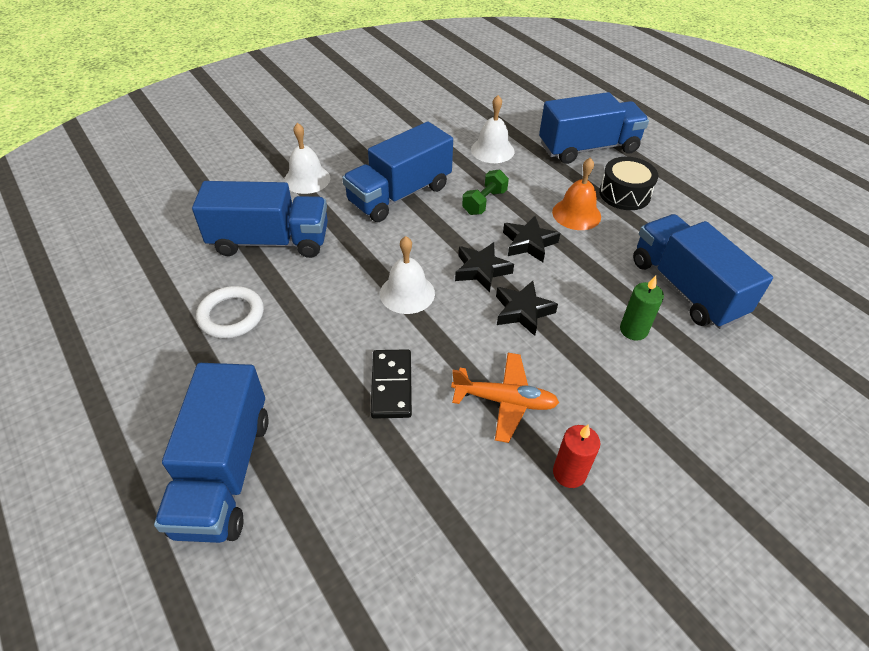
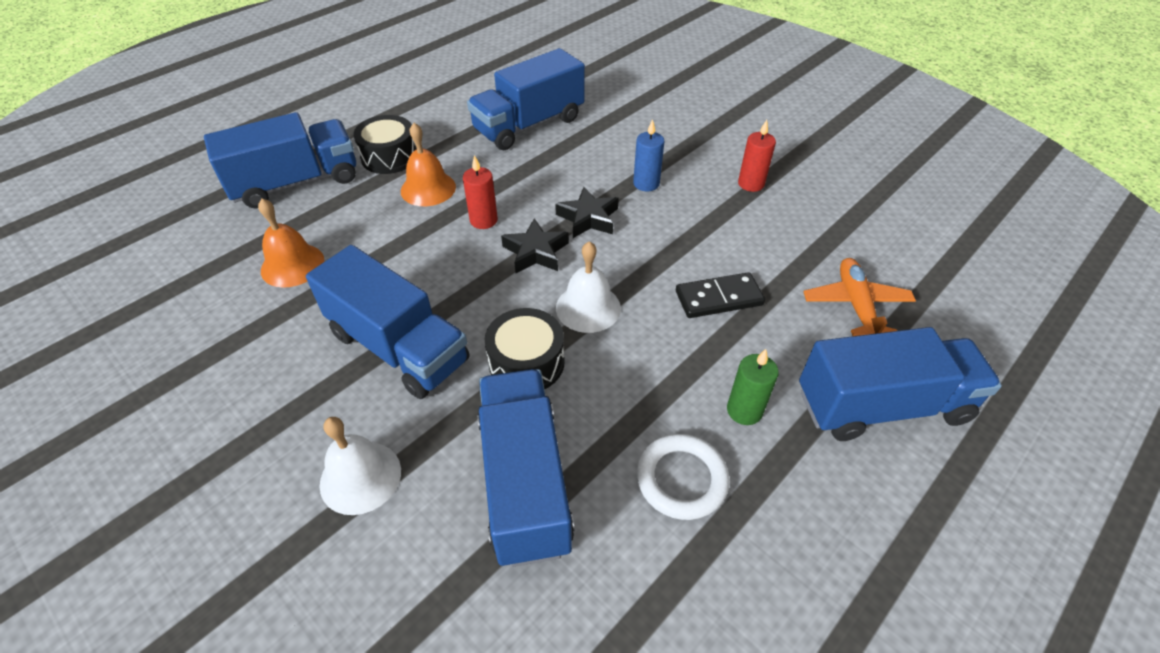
camera: 100 degrees left, 0 degrees up
orange plane [451,353,559,443] -> orange plane moved to [803,258,916,336]
green dumbbell [462,169,509,215] -> none
white bell [471,95,514,163] -> orange bell [258,198,324,288]
black star [503,216,560,262] -> red candle [463,155,498,229]
blue truck [539,92,649,164] -> blue truck turned 90 degrees clockwise [204,112,356,209]
green candle [620,276,664,341] -> green candle moved to [727,349,779,425]
none -> black drum [485,308,565,389]
none -> blue candle [633,119,665,191]

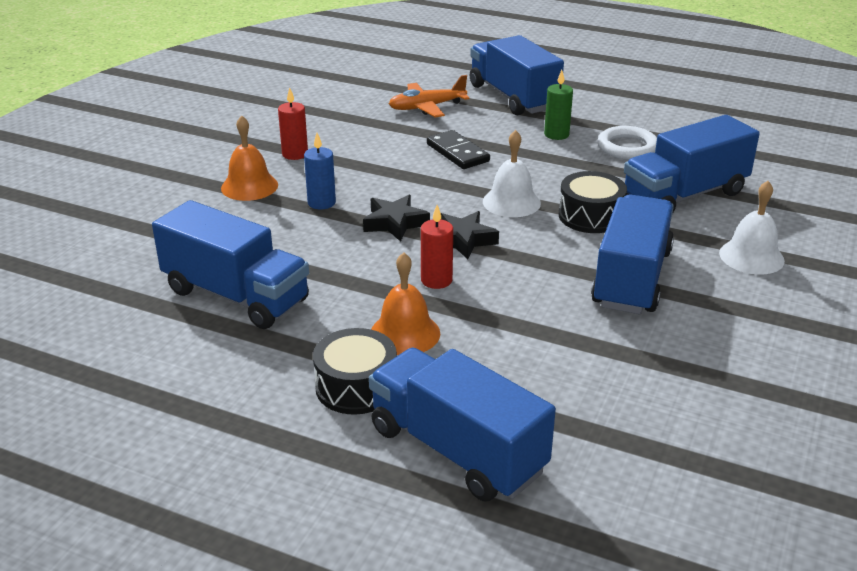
camera: 110 degrees left, 15 degrees down
orange bell [258,198,324,288] -> orange bell moved to [221,115,278,201]

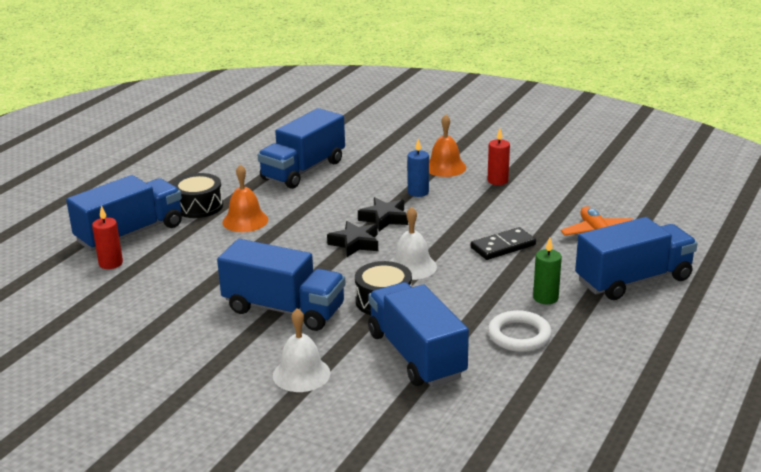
camera: 95 degrees right, 5 degrees down
red candle [421,205,453,289] -> red candle moved to [92,206,123,269]

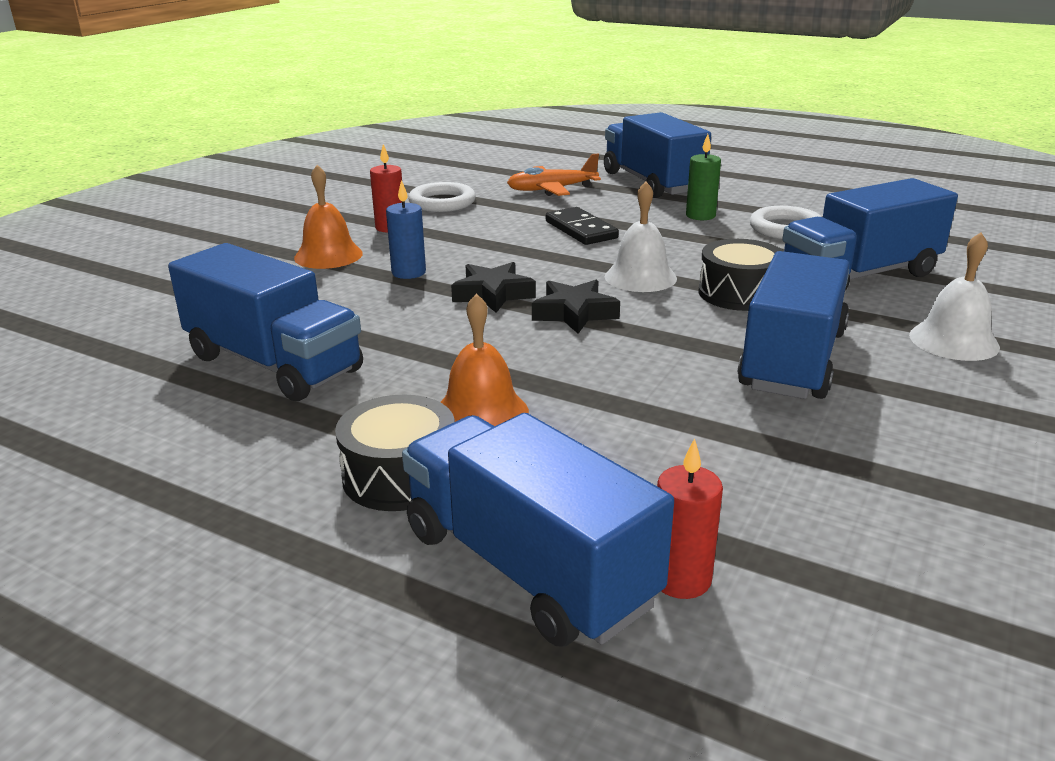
camera: 90 degrees left, 0 degrees up
none -> white ring [408,182,476,212]

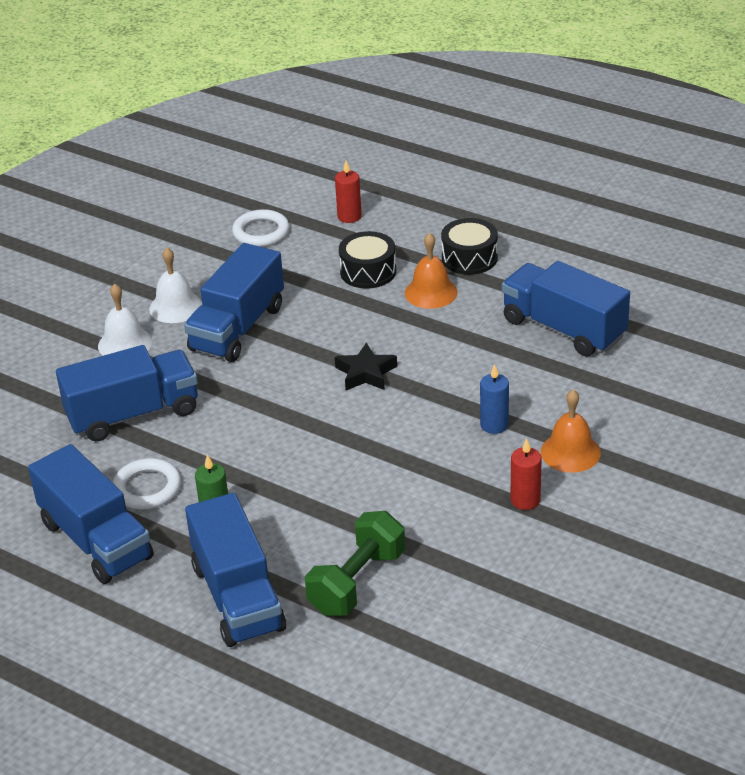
camera: 175 degrees left, 10 degrees up
blue truck [402,413,674,647] -> blue truck moved to [28,444,154,584]
white ring [408,182,476,212] -> white ring moved to [232,209,290,247]
black star [451,262,536,313] -> none
orange plane [507,154,601,196] -> green dumbbell [305,511,405,616]
black domino [546,207,619,245] -> none
white bell [605,182,677,292] -> white bell moved to [149,248,202,323]
black drum [699,239,783,311] -> black drum moved to [339,231,396,289]

